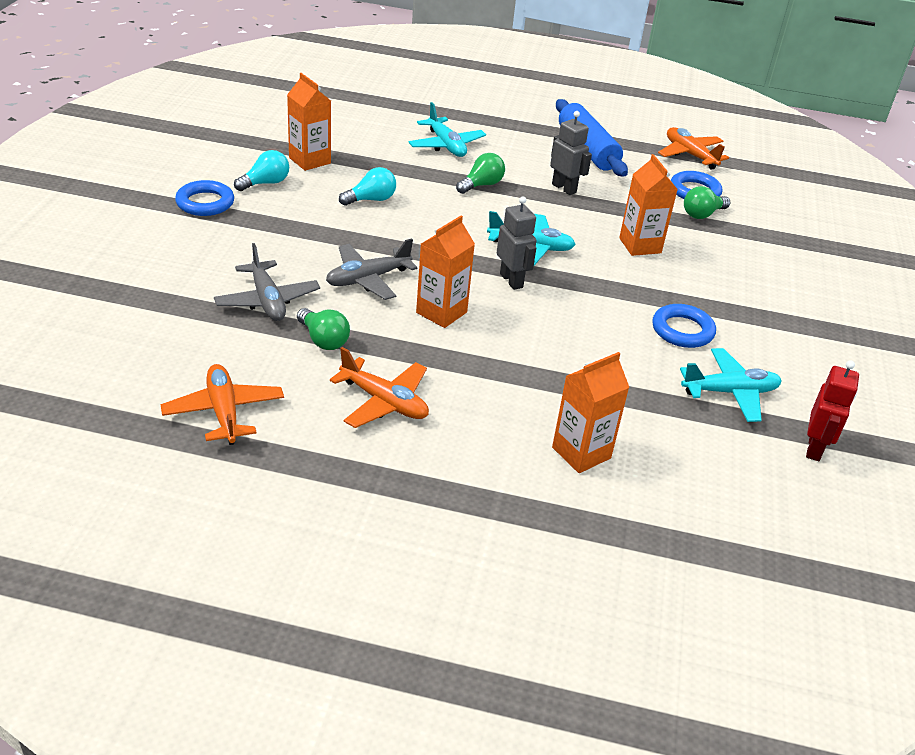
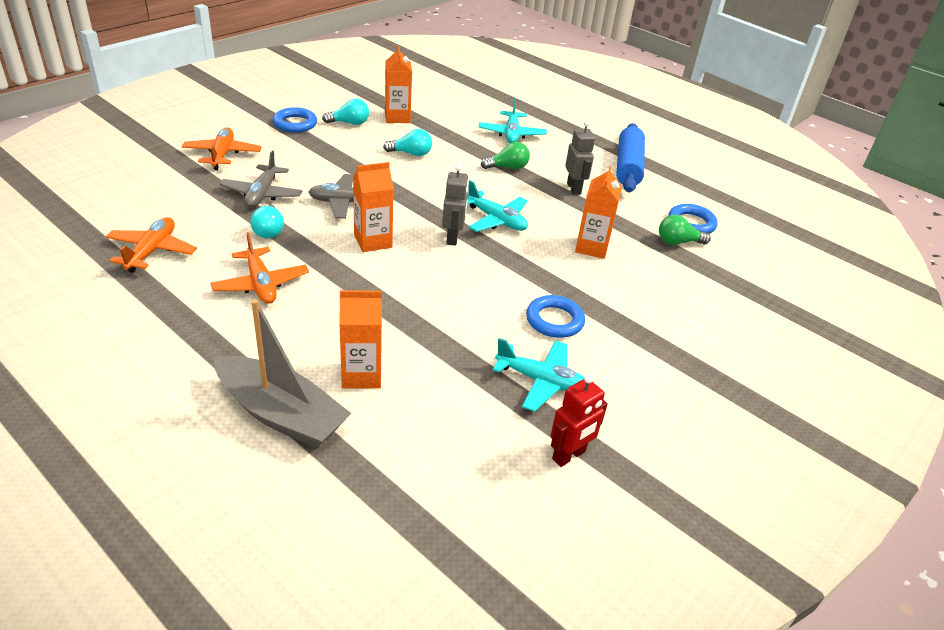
camera: 30 degrees right, 0 degrees up
green light bulb [297,308,350,350] -> turquoise light bulb [250,204,284,238]
orange plane [658,127,729,170] -> orange plane moved to [182,128,262,170]
none -> grey boat [214,299,352,448]

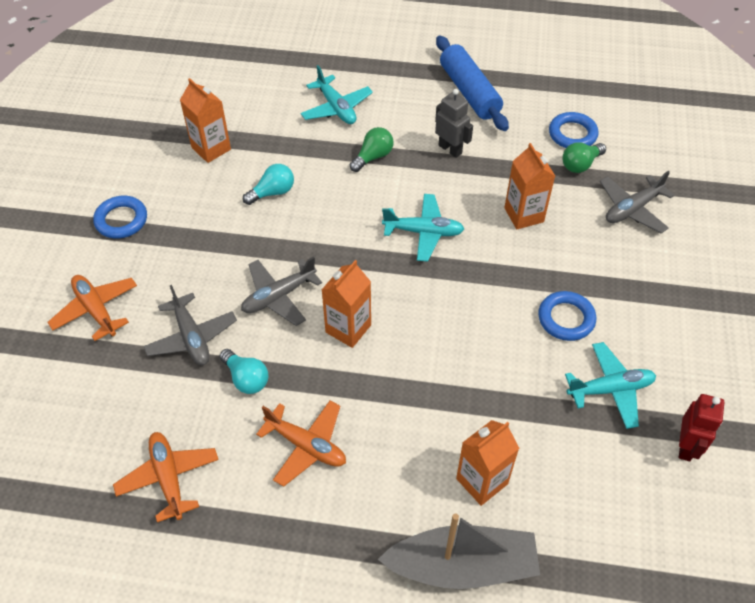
camera: 30 degrees left, 15 degrees up
turquoise light bulb [322,98,369,125] -> none
grey robot [442,165,469,246] -> none
none -> grey plane [600,171,674,233]

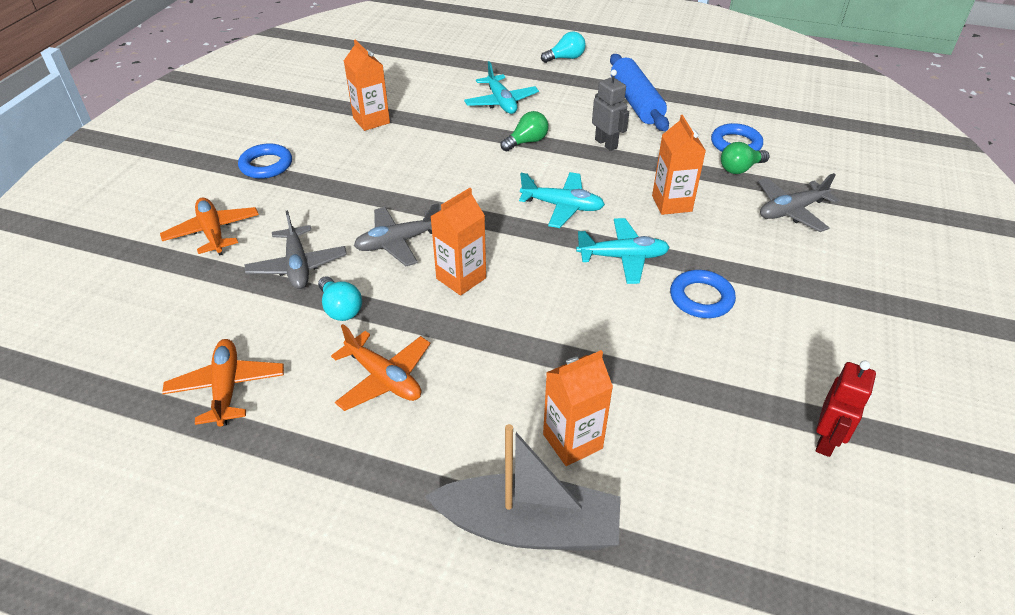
camera: 10 degrees right, 10 degrees down
turquoise light bulb [243,164,294,205] -> turquoise light bulb moved to [541,32,586,63]
turquoise plane [565,342,656,429] -> turquoise plane moved to [576,218,670,284]

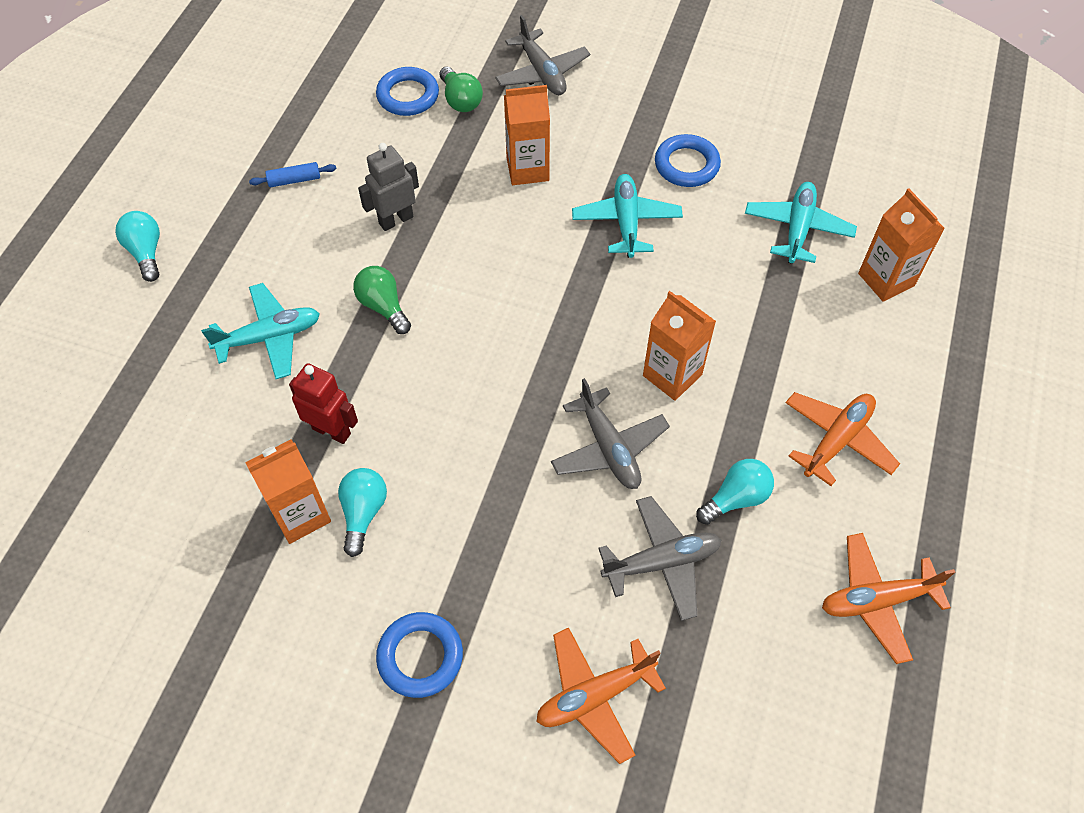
camera: 90 degrees left, 15 degrees up
grey boat [425,424,620,550] -> none
turquoise plane [519,172,605,228] -> turquoise plane moved to [745,182,857,264]
blue rolling pin [610,54,669,131] -> blue rolling pin [249,162,336,187], size x0.42
red robot [816,360,876,457] -> red robot moved to [289,363,358,444]
none -> turquoise light bulb [338,468,387,557]

